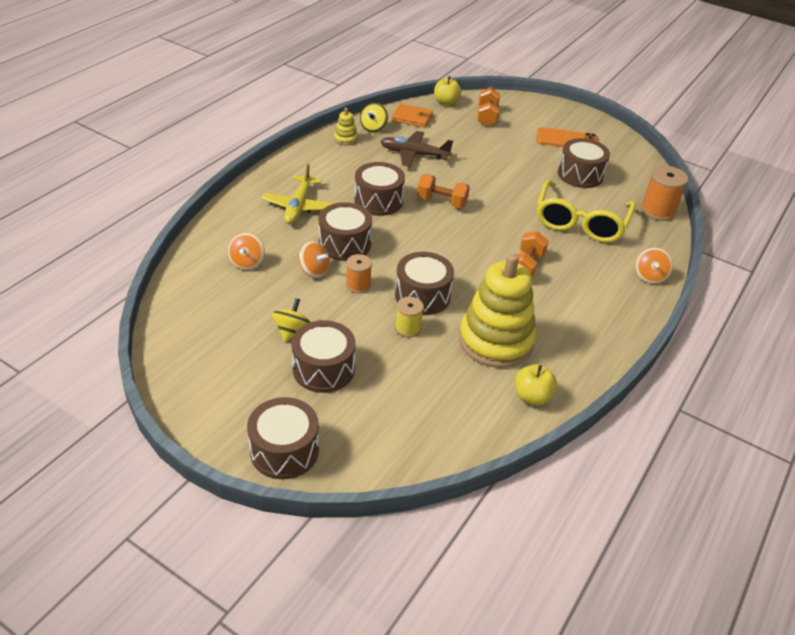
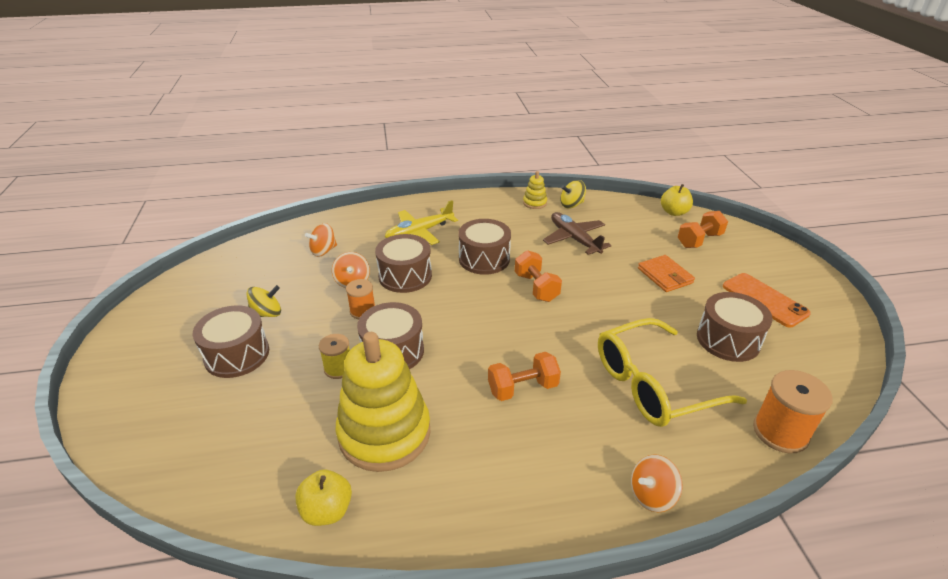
camera: 50 degrees right, 5 degrees down
brown drum [247,397,319,479] -> none
orange wallet [392,104,433,128] -> orange wallet moved to [638,255,695,292]

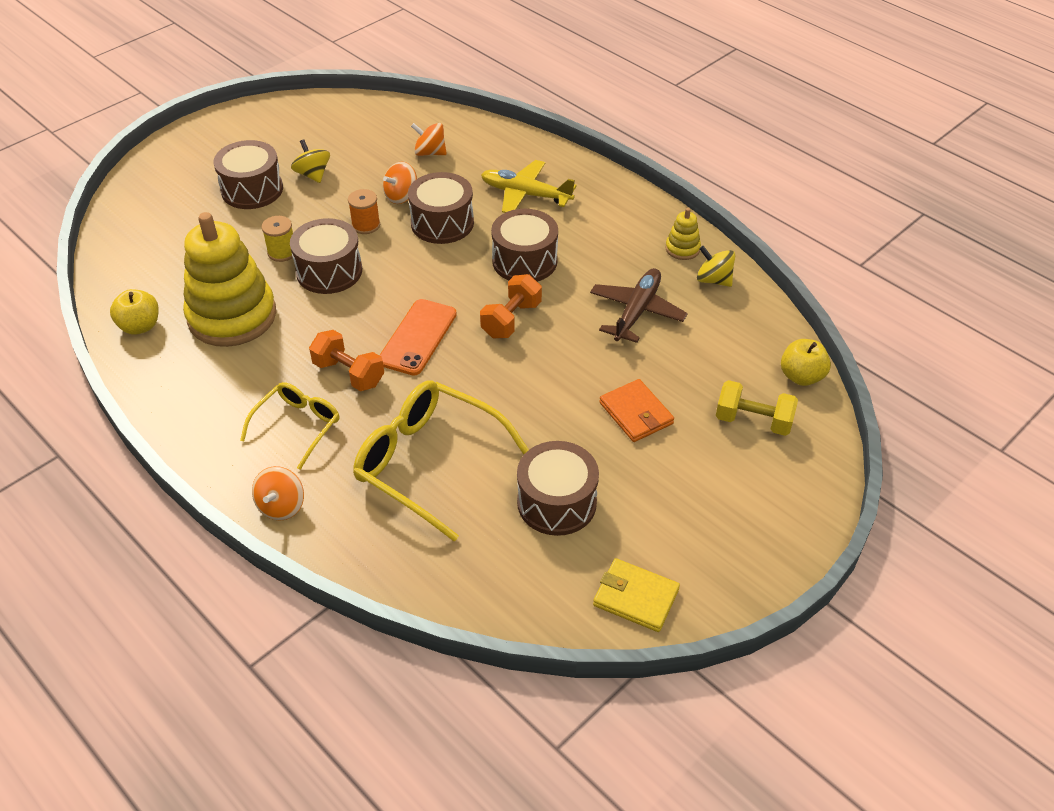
camera: 55 degrees right, 10 degrees up
yellow spinning top [246,285,281,317] -> yellow spinning top turned 150 degrees counterclockwise [291,139,330,183]
orange spinning top [631,455,682,512] -> orange spinning top turned 105 degrees counterclockwise [252,466,304,521]
orange wallet [638,255,695,292] -> orange wallet turned 60 degrees counterclockwise [599,379,674,442]
orange dumbbell [678,211,728,248] -> yellow dumbbell [716,380,798,436]
orange phone [723,273,811,327] -> orange phone moved to [379,299,457,375]
orange spool [753,370,833,453] -> none
none -> yellow glasses [240,382,339,470]
none -> yellow wallet [593,558,680,632]

